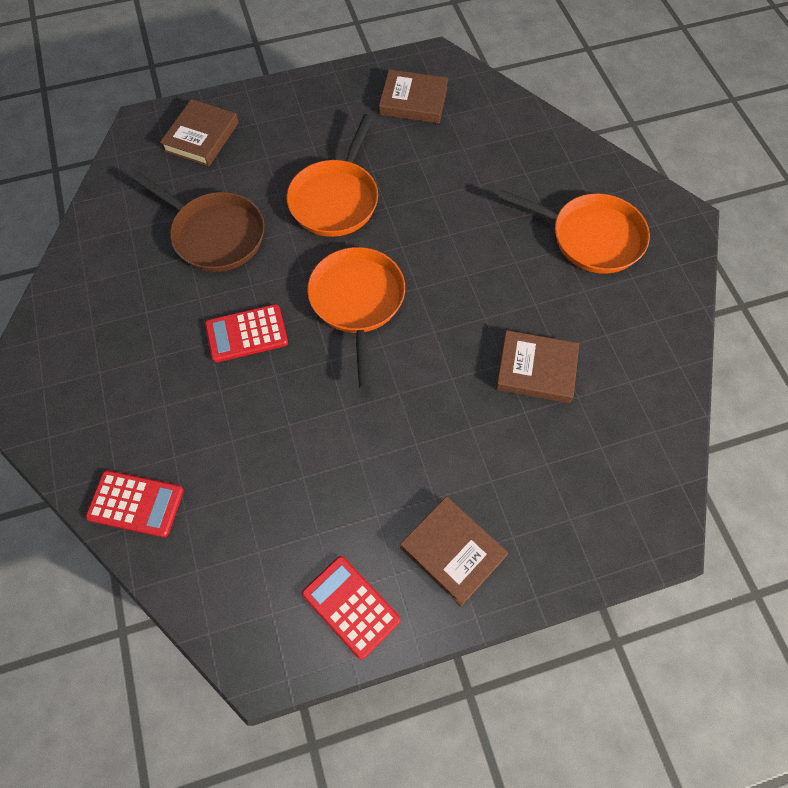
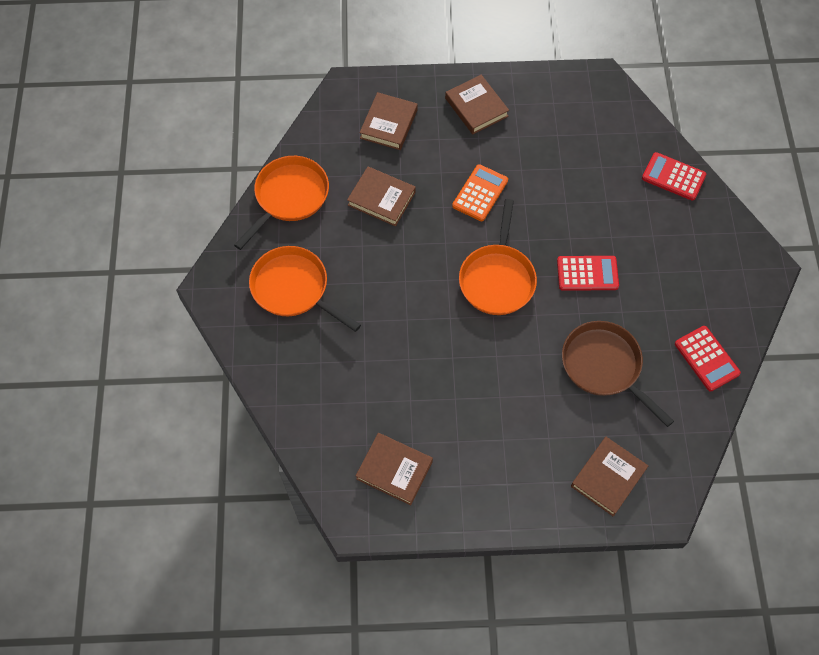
camera: 165 degrees left, 0 degrees up
orange pan [286,114,378,237] -> orange pan moved to [234,156,329,250]
red calculator [302,556,400,660] -> red calculator moved to [675,326,741,391]
none -> brown book [359,92,418,150]
none -> orange calculator [452,164,508,221]

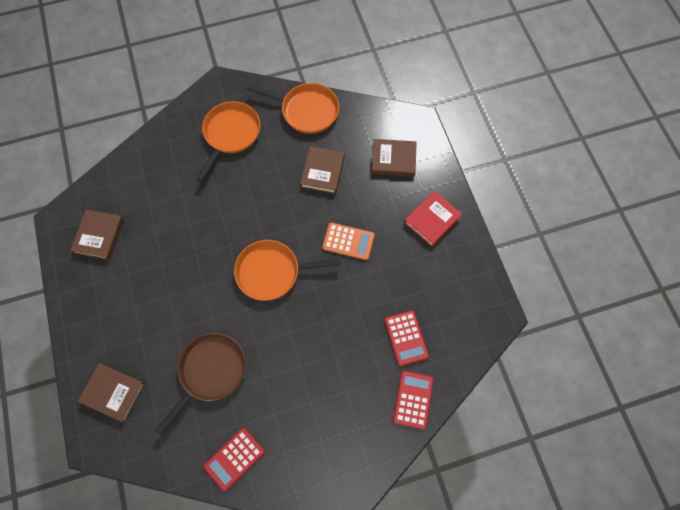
camera: 75 degrees right, 5 degrees up
brown book [445,75,509,134] -> red book [404,191,462,247]
red calculator [557,256,619,291] -> red calculator moved to [384,310,429,366]

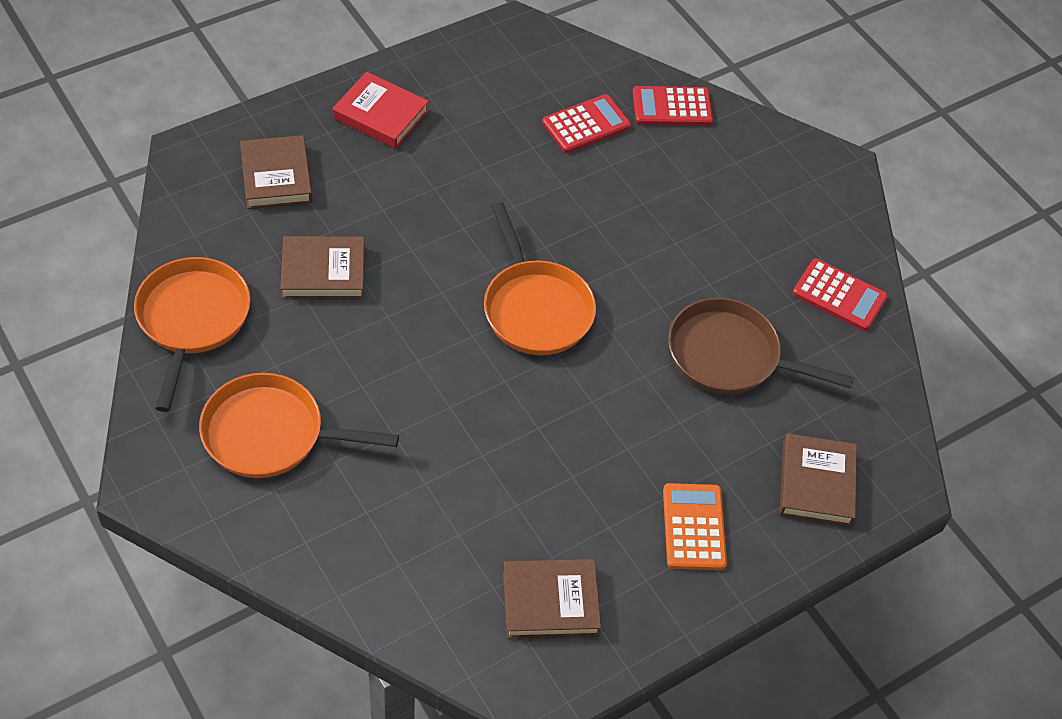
camera: 110 degrees left, 15 degrees down
orange calculator [322,222,375,260] -> orange calculator moved to [663,483,727,570]

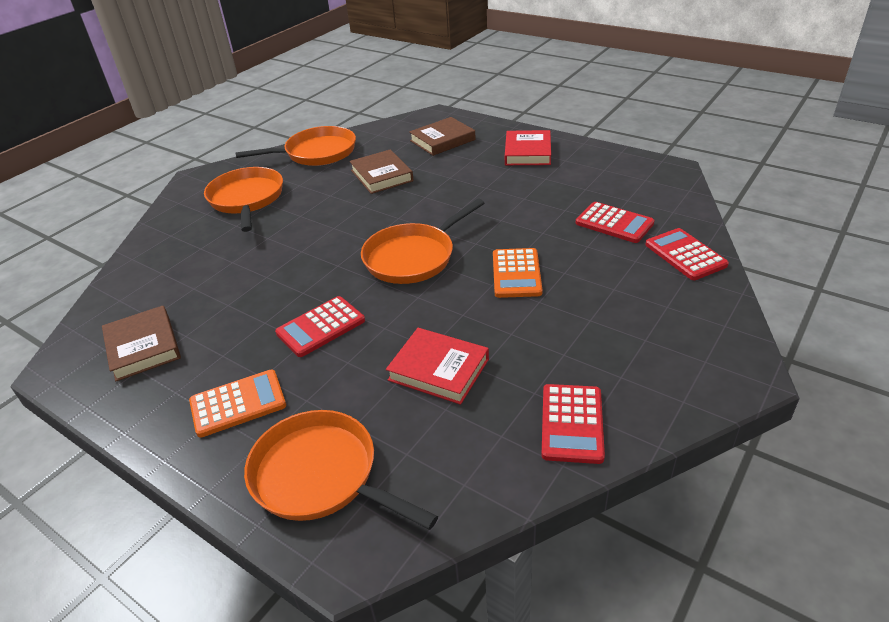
camera: 75 degrees right, 15 degrees down
brown pan [668,298,854,394] -> red book [386,328,489,405]
brown book [780,433,857,526] -> orange pan [244,410,438,530]
none -> red calculator [275,296,365,357]
none -> orange calculator [493,248,543,298]

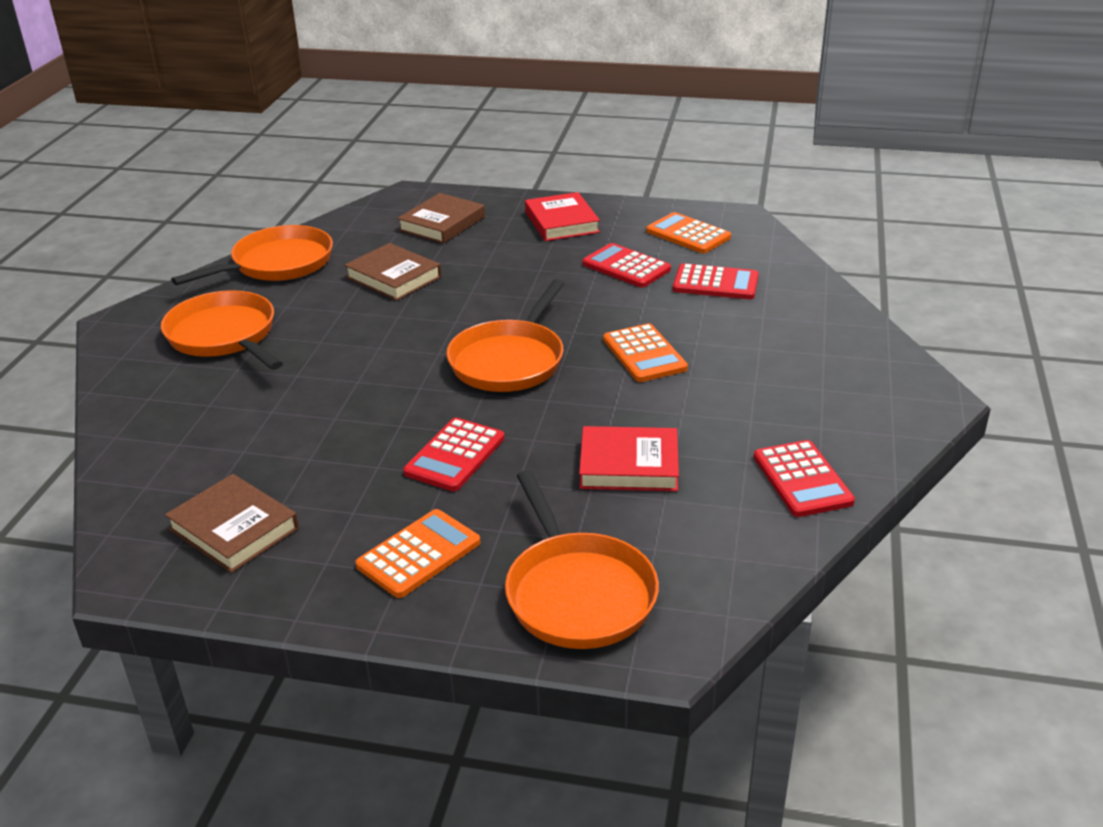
camera: 25 degrees left, 5 degrees down
orange pan [244,410,438,530] -> orange pan turned 120 degrees counterclockwise [505,470,659,649]
red calculator [645,228,729,280] -> red calculator moved to [583,243,671,288]
none -> orange calculator [646,212,731,253]

